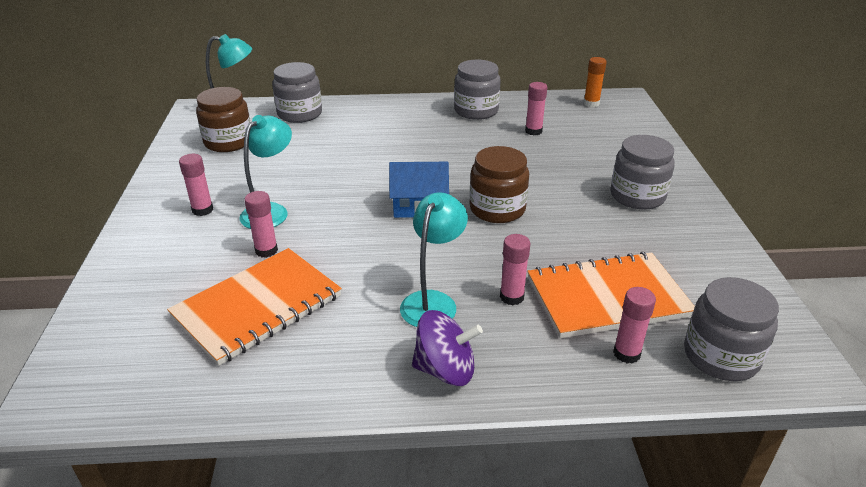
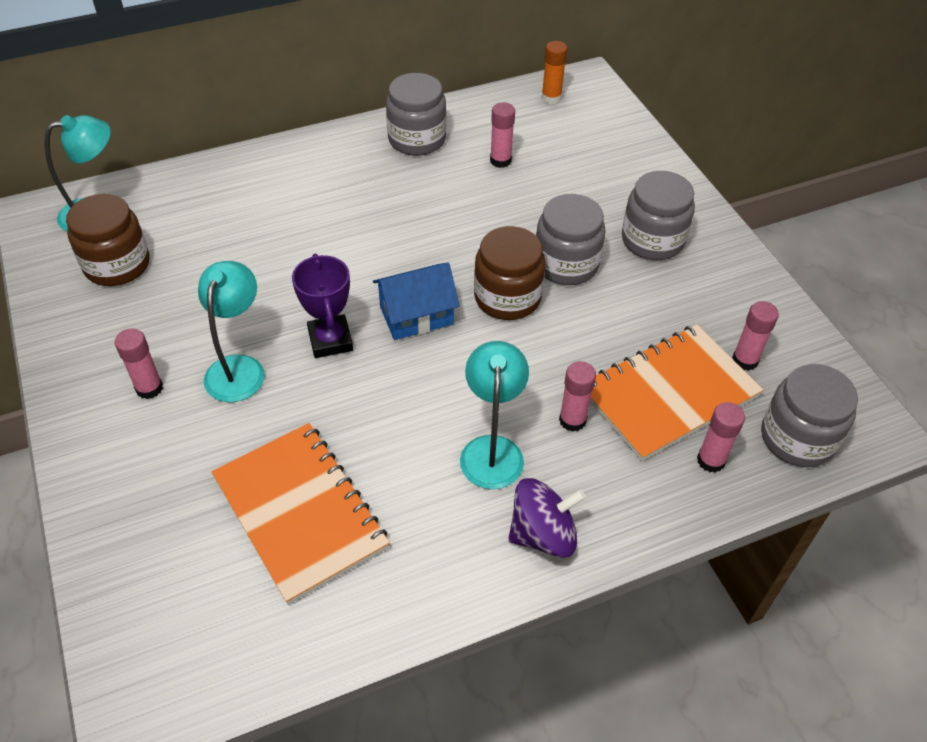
camera: 20 degrees left, 15 degrees up
orange notebook [167,248,342,366] -> orange notebook turned 60 degrees counterclockwise [212,423,390,605]
pink glue stick [244,191,278,258] -> pink glue stick moved to [732,301,779,371]
grey jar [272,62,322,123] -> grey jar moved to [536,194,606,285]
none -> purple trophy [292,253,353,358]

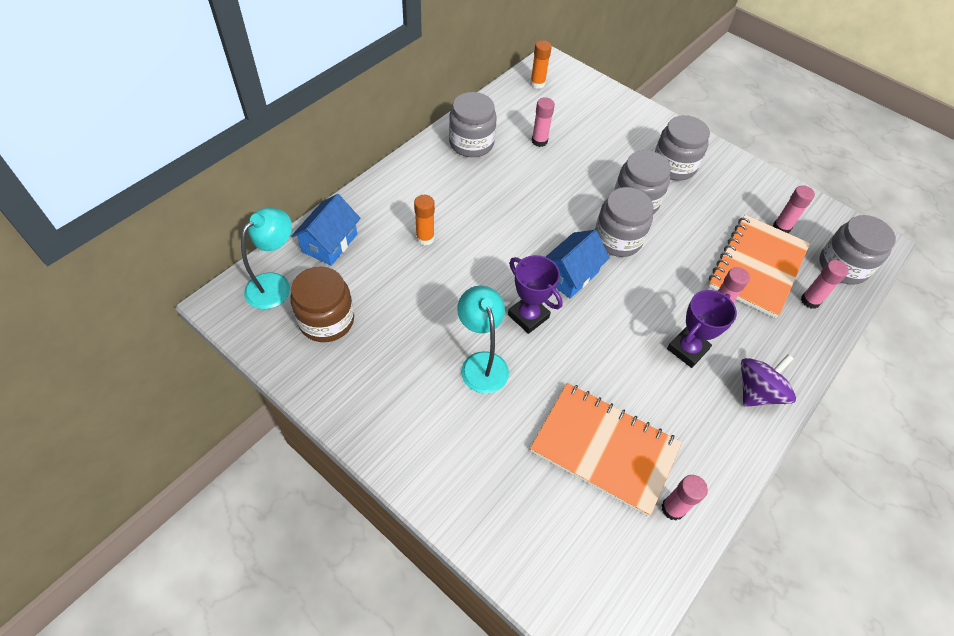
camera: 30 degrees left, 5 degrees up
pink glue stick [115,328,163,399] -> pink glue stick moved to [661,475,708,521]
turquoise lamp [460,341,529,489] -> purple trophy [667,290,737,368]
brown jar [474,226,546,320] -> grey jar [595,187,654,257]
none -> blue house [292,194,361,266]
none -> orange glue stick [414,195,435,246]

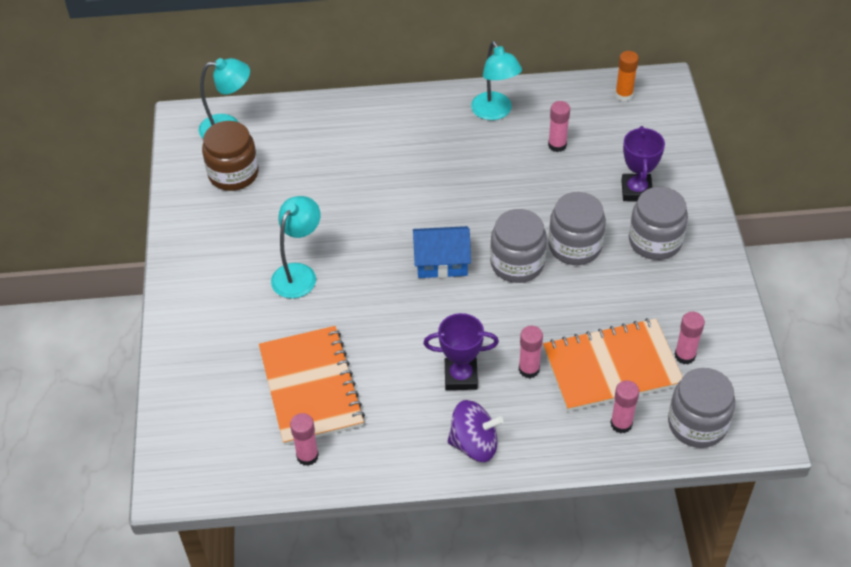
camera: 50 degrees right, 5 degrees down
blue house [292,194,361,266] -> none
orange glue stick [414,195,435,246] -> none
grey jar [449,92,497,157] -> turquoise lamp [471,41,522,120]
purple trophy [508,255,563,334] -> purple trophy moved to [621,126,665,202]

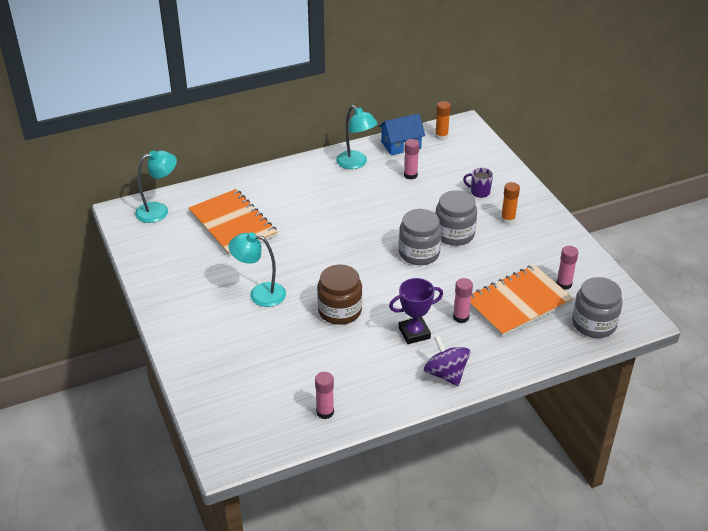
camera: 20 degrees left, 10 degrees down
brown jar [202,121,259,191] -> brown jar moved to [317,265,362,325]
orange notebook [259,326,365,445] -> orange notebook moved to [189,189,278,256]
turquoise lamp [271,196,321,299] -> turquoise lamp turned 90 degrees counterclockwise [228,232,286,307]
blue house [413,226,471,278] -> blue house moved to [379,114,425,155]
purple spinning top [447,400,503,462] -> purple spinning top turned 105 degrees counterclockwise [424,336,470,386]
pink glue stick [611,380,639,434] -> none
purple trophy [621,126,665,202] -> purple mug [463,168,493,198]
grey jar [629,187,688,260] -> orange glue stick [501,182,520,224]

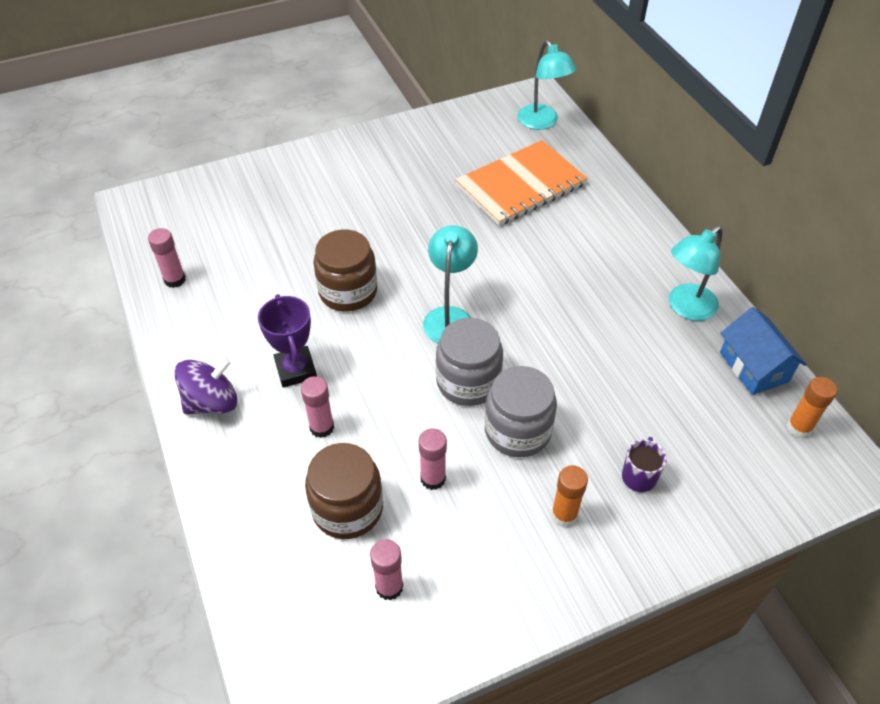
camera: 90 degrees right, 10 degrees up
turquoise lamp [228,232,286,307] -> turquoise lamp moved to [423,225,478,343]
pink glue stick [404,139,419,179] -> pink glue stick moved to [419,428,447,490]
orange notebook [470,265,574,337] -> brown jar [305,443,383,539]
grey jar [572,277,623,338] -> none

